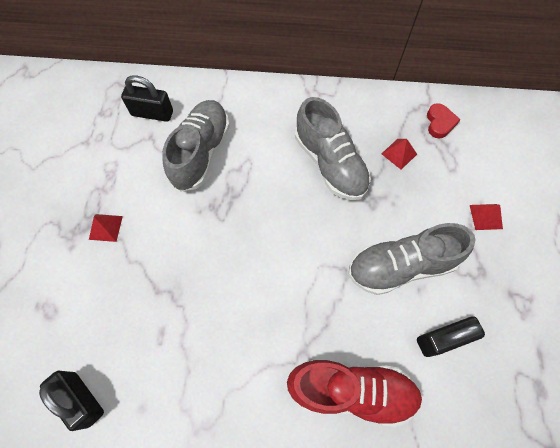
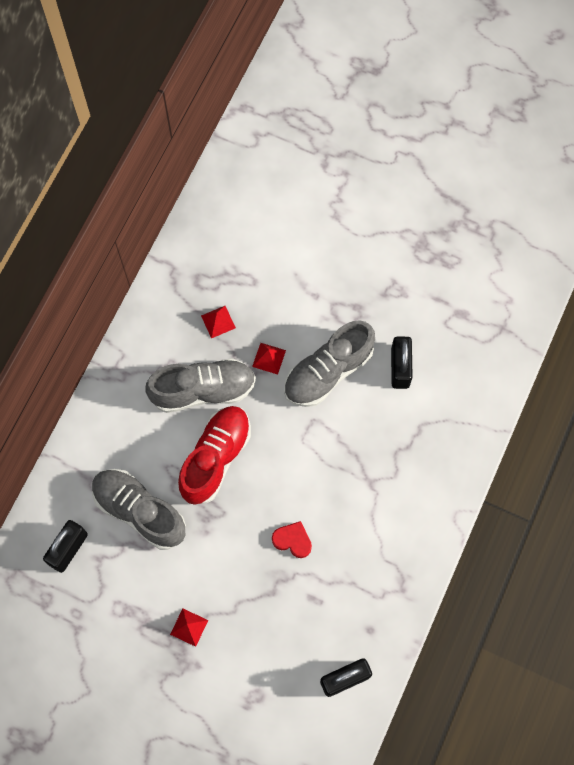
camera: 70 degrees left, 5 degrees up
red shoe [287,360,422,427] -> red shoe moved to [178,406,251,505]
grey shoe [348,223,476,295] -> grey shoe turned 45 degrees clockwise [284,320,375,407]
red heart [427,103,461,138] -> red heart moved to [272,521,312,558]
red pyramid [470,204,503,230] -> red pyramid moved to [252,343,286,375]

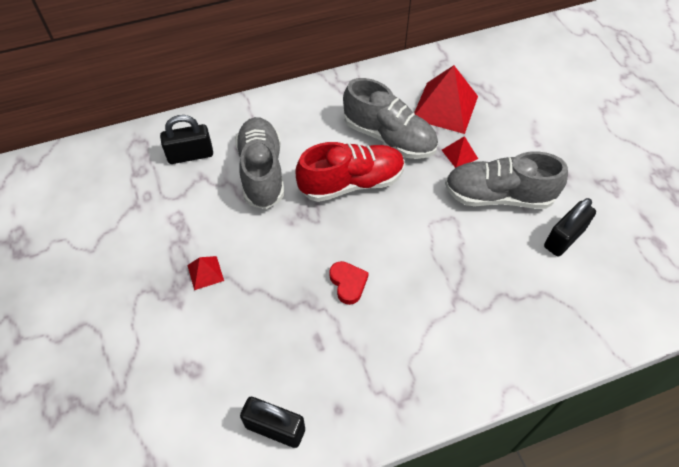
camera: 45 degrees right, 15 degrees down
red pyramid [201,306,236,338] -> red pyramid [414,65,478,134], size x2.13

